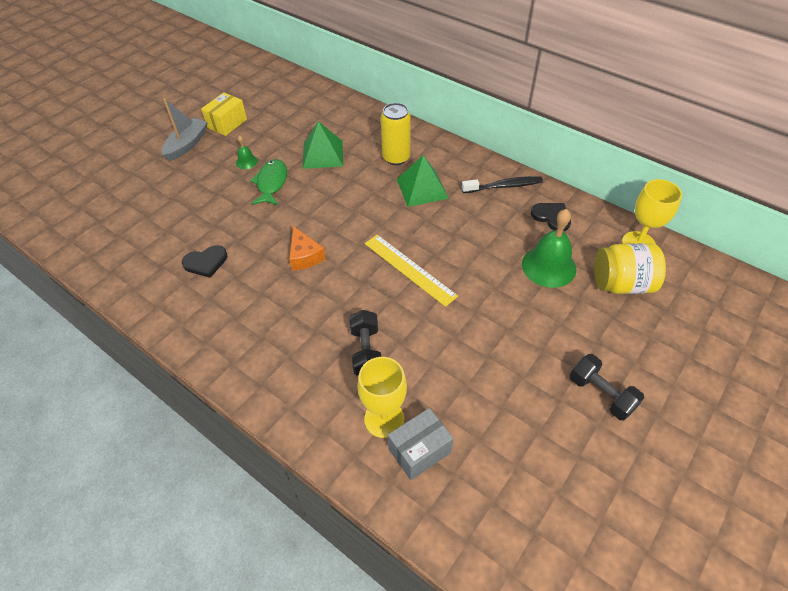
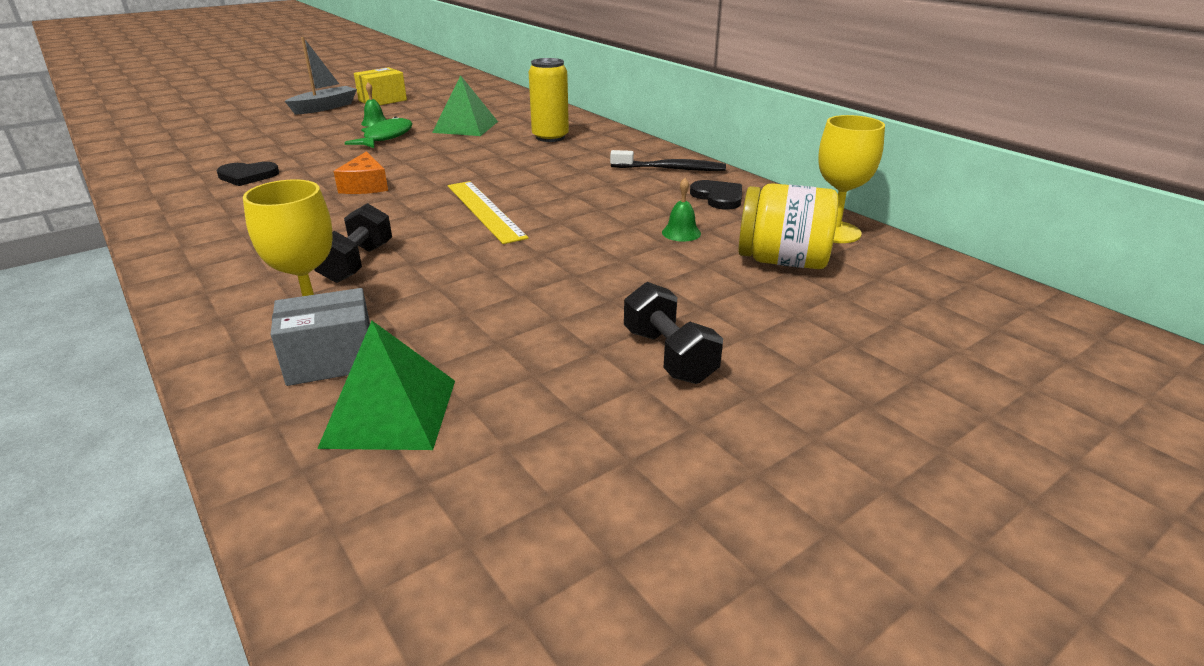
camera: 15 degrees right, 20 degrees down
green pyramid [397,155,449,207] -> green pyramid moved to [317,320,455,450]
green bell [522,209,576,288] -> green bell [662,178,701,242], size x0.48

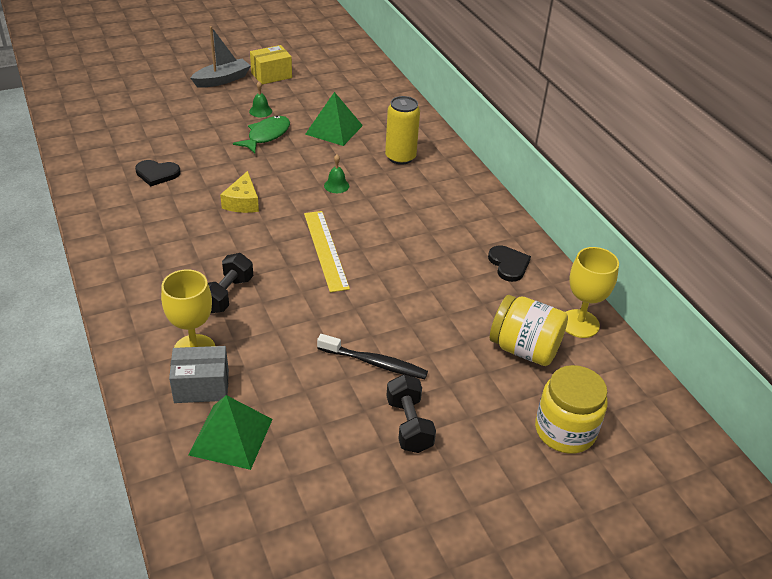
camera: 10 degrees right, 10 degrees up
orange cheese [334,151,388,194] -> yellow cheese [220,171,259,213]
black toothbrush [610,150,726,171] -> black toothbrush moved to [317,334,428,379]
green bell [662,178,701,242] -> green bell moved to [324,155,349,193]
none -> yellow jar [535,365,608,454]

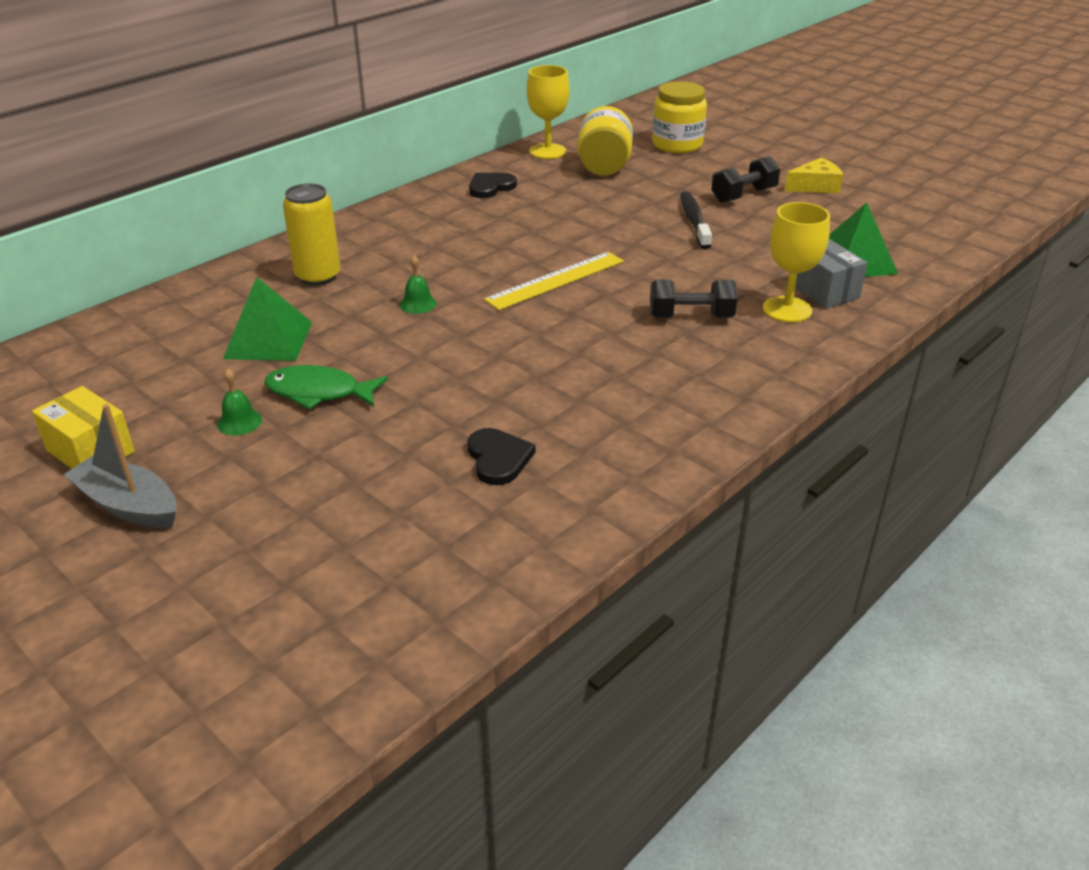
camera: 110 degrees left, 5 degrees down
yellow cheese [220,171,259,213] -> yellow cheese moved to [784,158,843,193]

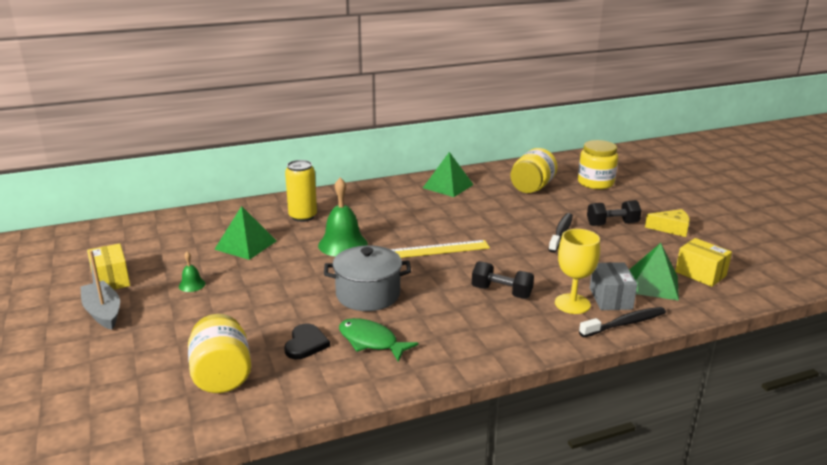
camera: 25 degrees right, 10 degrees down
green fish [264,365,388,410] -> green fish moved to [339,318,418,362]
green bell [400,255,437,314] -> green bell [318,178,368,257], size x2.09
black heart [469,173,517,198] -> green pyramid [423,152,474,197]
yellow goblet [527,65,570,159] -> none
none -> yellow jar [188,314,251,393]
none -> grey pot [324,245,411,311]
none -> black toothbrush [579,307,666,337]
none -> yellow box [675,238,732,287]

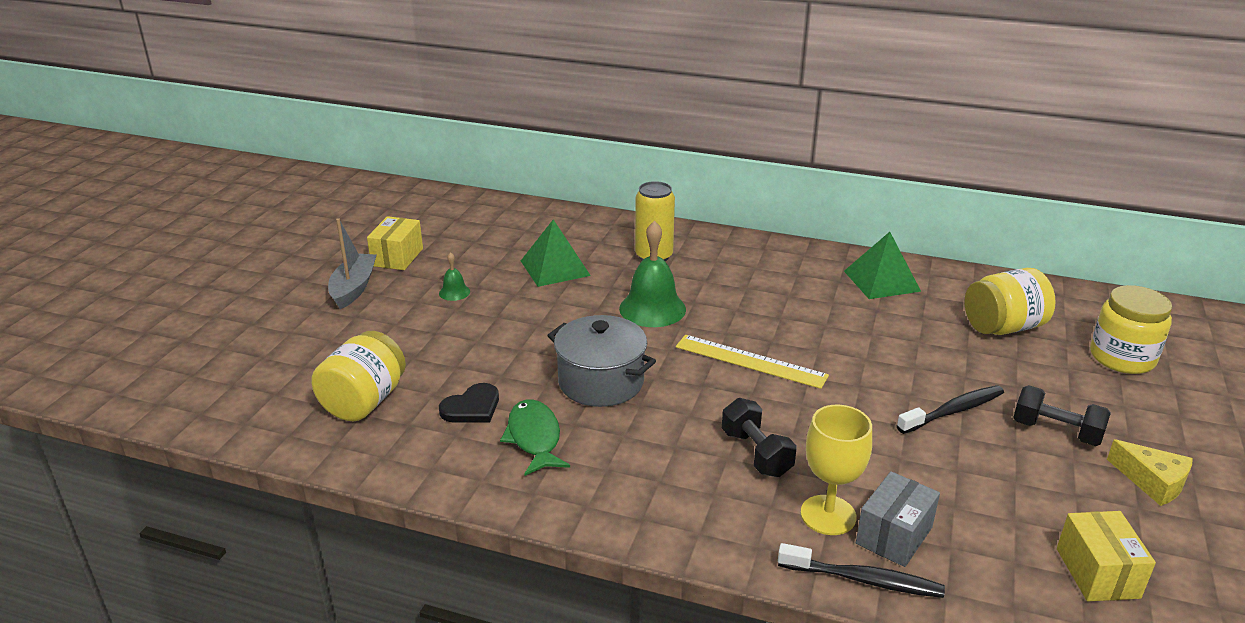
camera: 40 degrees right, 5 degrees up
green pyramid [629,243,679,301] -> none

